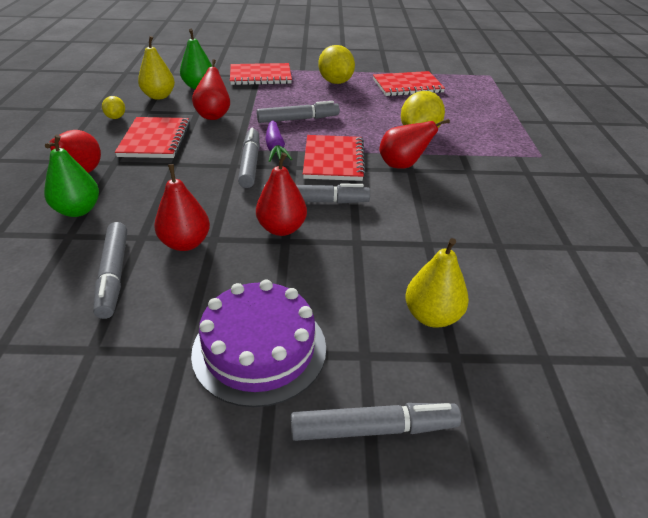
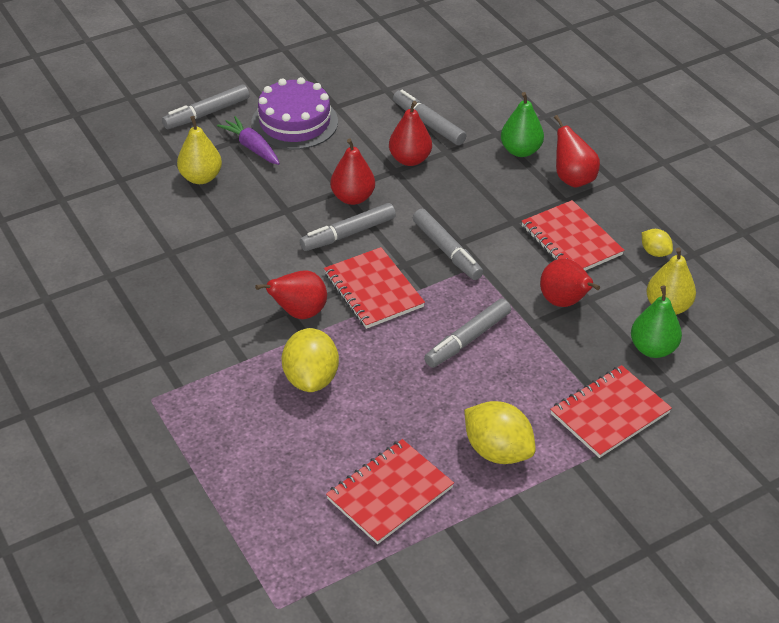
camera: 150 degrees right, 5 degrees up
purple carrot [265,120,292,162] -> purple carrot moved to [217,116,280,165]

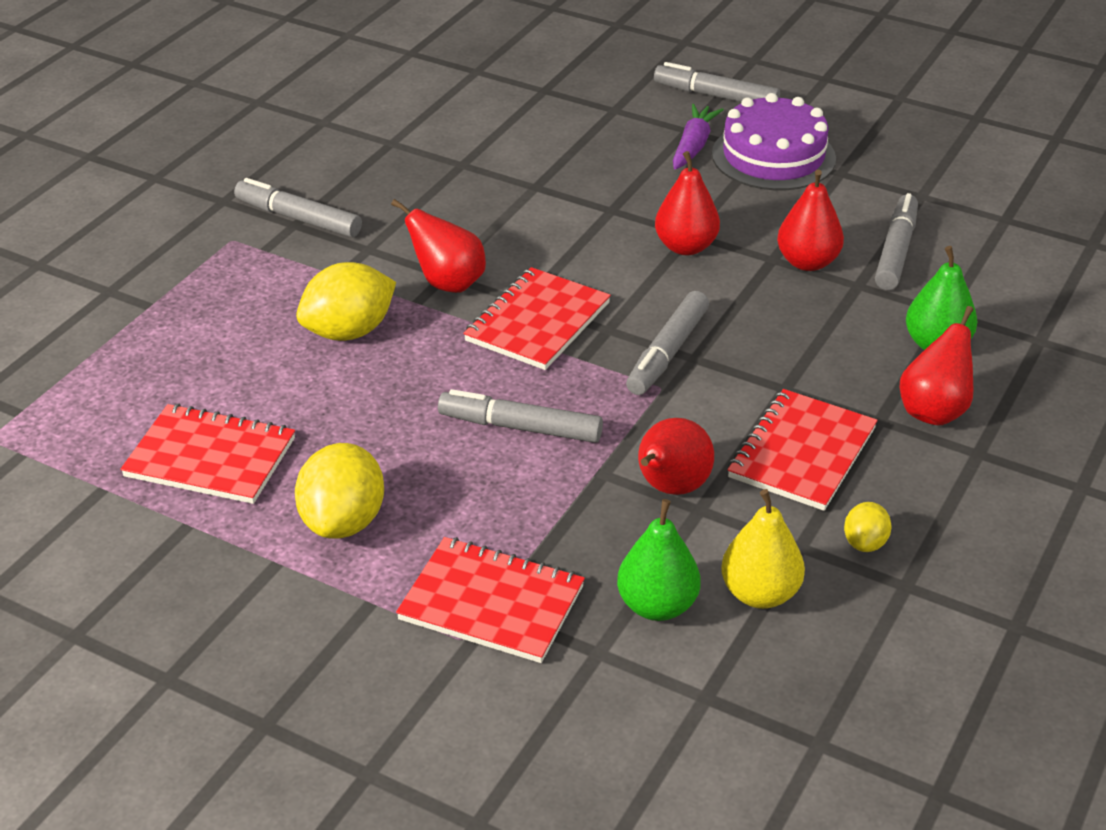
camera: 60 degrees right, 5 degrees down
yellow pear [177,116,222,184] -> none
grey marker [300,203,396,251] -> grey marker moved to [234,178,362,237]

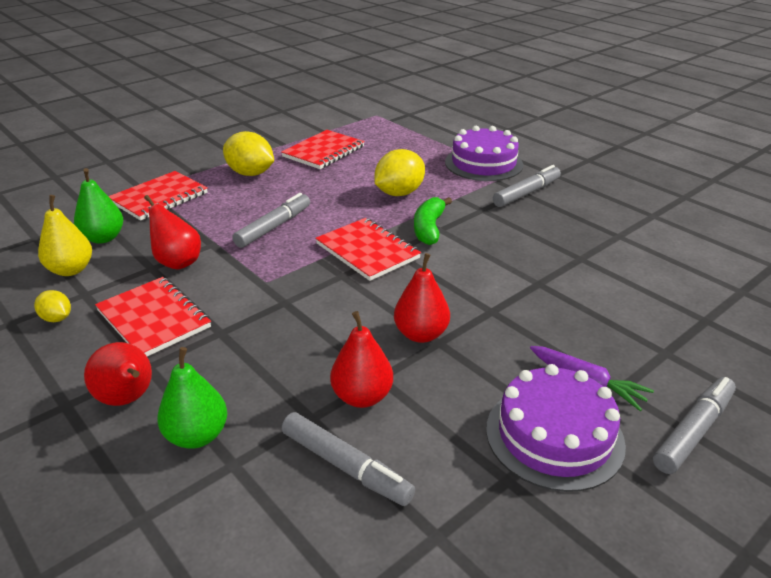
camera: 110 degrees right, 5 degrees down
yellow lemon [296,262,396,341] -> yellow lemon turned 60 degrees clockwise [375,149,425,196]
red pear [391,199,486,293] -> green banana [414,197,452,245]
grey marker [626,291,709,395] -> none
none -> purple cake [445,126,523,181]

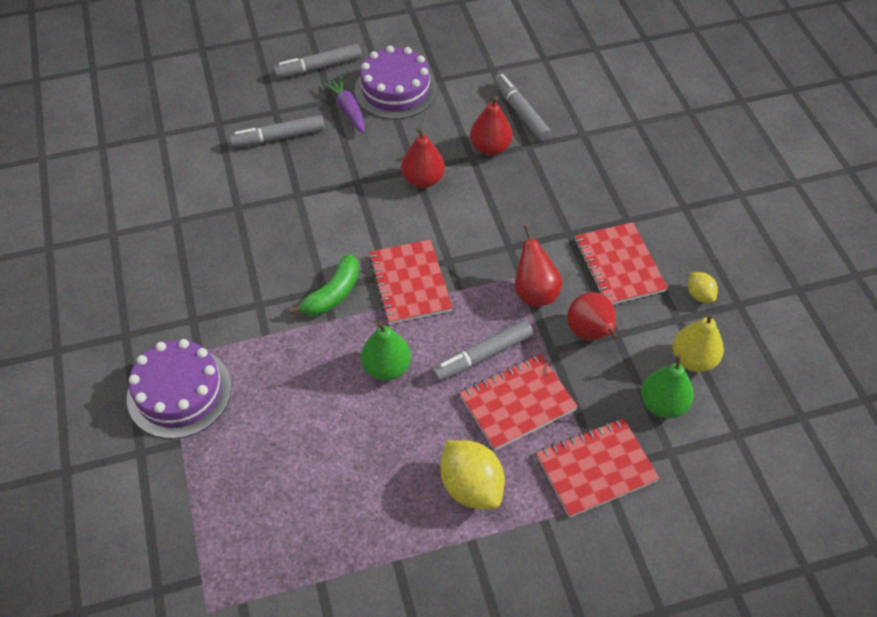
camera: 155 degrees left, 20 degrees up
red pear [84,342,152,406] -> red pear moved to [515,225,562,307]
green pear [157,347,227,449] -> green pear moved to [361,321,411,381]
red notebook [281,130,365,169] -> red notebook moved to [459,354,578,450]
yellow lemon [375,149,425,196] -> none
grey marker [493,165,561,207] -> grey marker moved to [229,115,325,148]

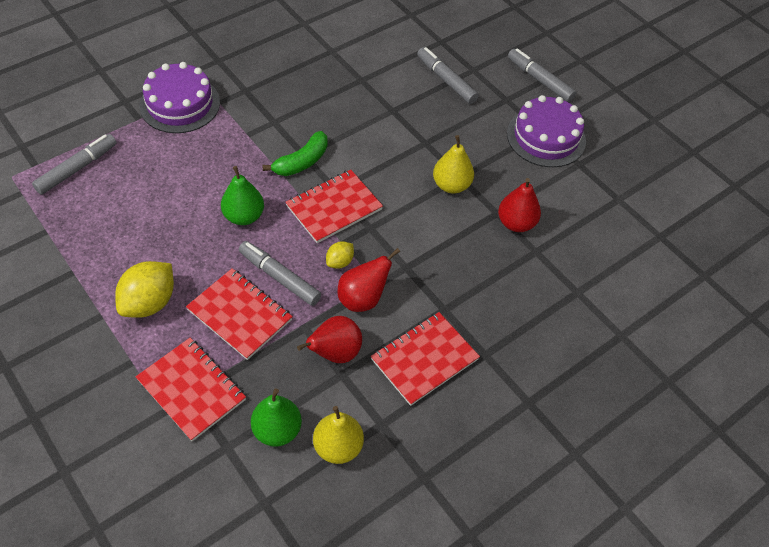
camera: 65 degrees right, 0 degrees up
green banana [289,254,359,316] -> green banana turned 60 degrees counterclockwise [263,131,328,176]
purple carrot [321,75,365,134] -> none
red pear [401,127,445,188] -> yellow pear [433,135,474,194]
grey marker [494,74,551,141] -> grey marker moved to [32,134,117,195]
yellow lemon [688,272,718,303] -> yellow lemon moved to [326,241,354,269]

